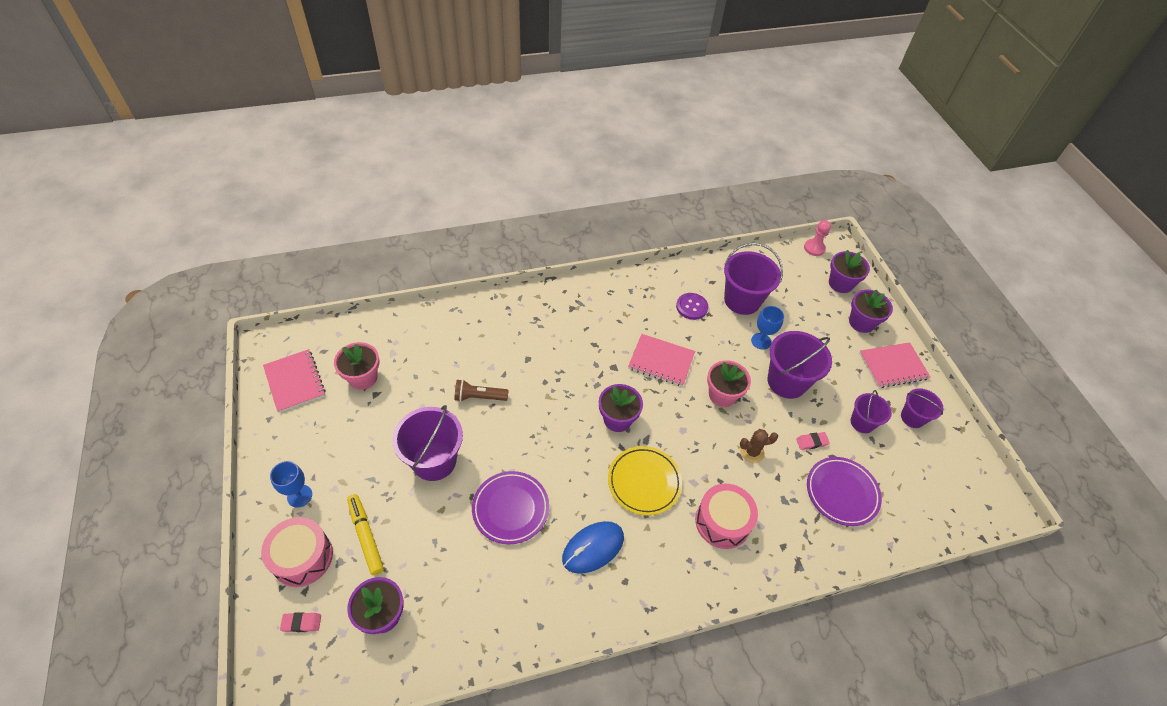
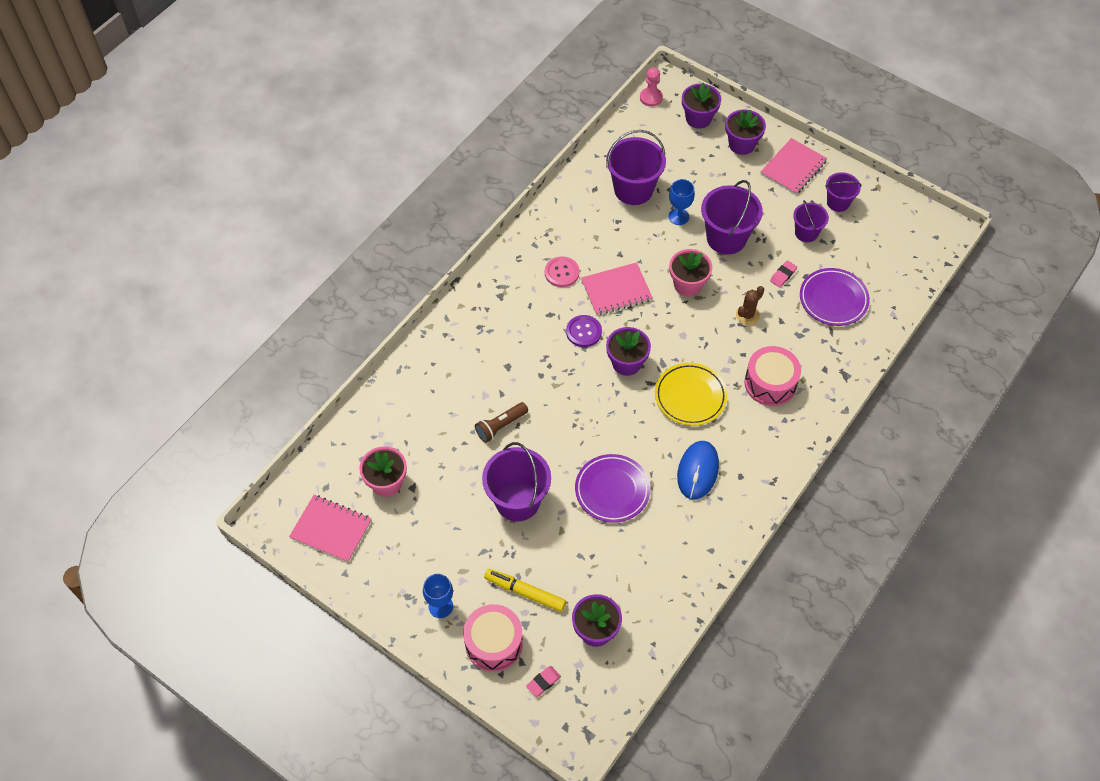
camera: 35 degrees left, 5 degrees up
purple button [676,293,708,320] -> purple button moved to [566,315,602,347]
none -> pink button [545,256,580,287]

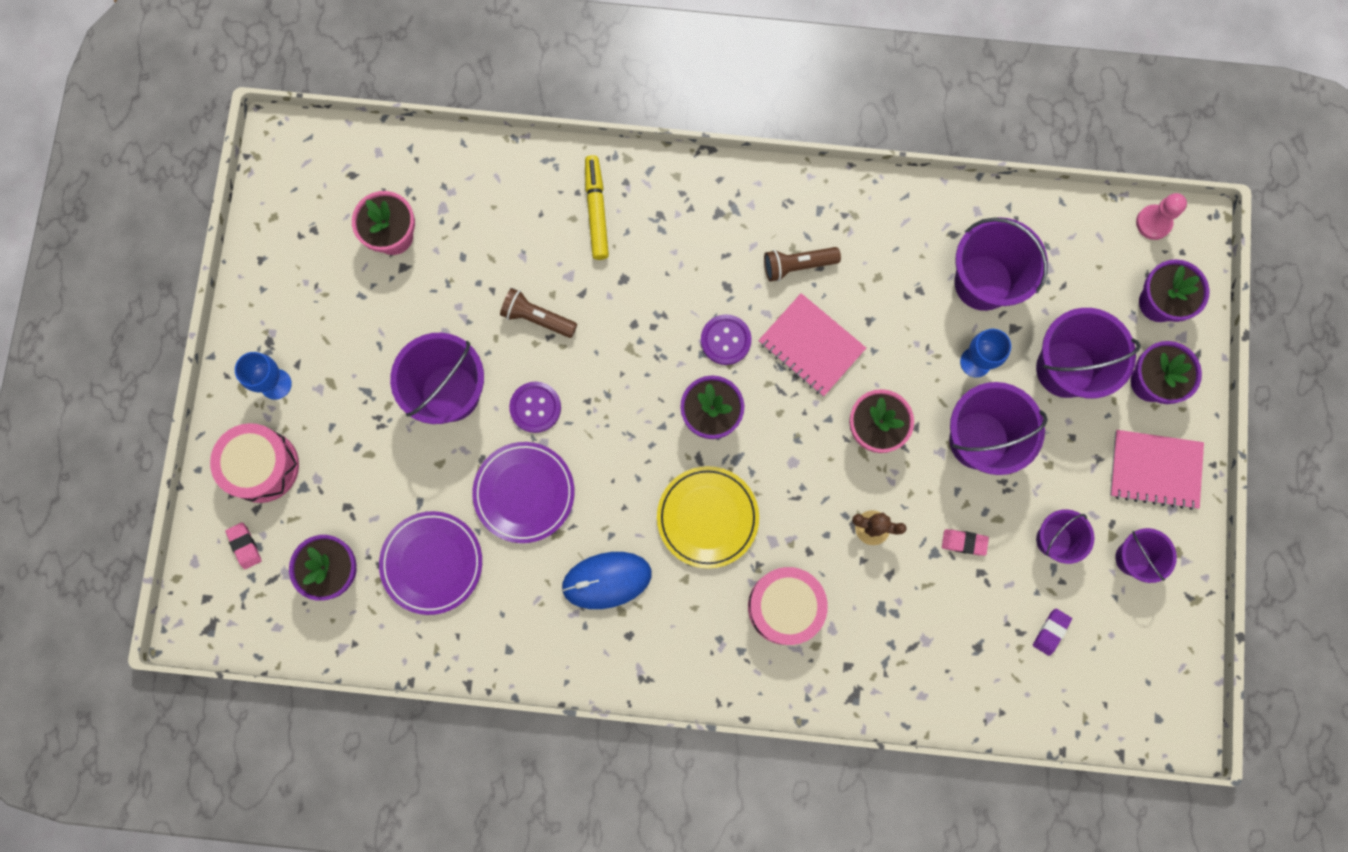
camera: 60 degrees right, 20 degrees up
pink notebook [289,495,372,562] -> none
yellow marker [484,569,566,612] -> yellow marker moved to [585,155,609,260]
pink eraser [526,666,561,697] -> pink eraser turned 45 degrees clockwise [225,522,262,569]
pink button [545,256,580,287] -> brown flashlight [764,247,841,281]
purple plate [800,268,870,326] -> purple plate moved to [379,511,482,615]
none -> purple button [509,382,561,433]
none -> purple eraser [1033,609,1072,656]
none -> purple bucket [1036,308,1141,398]

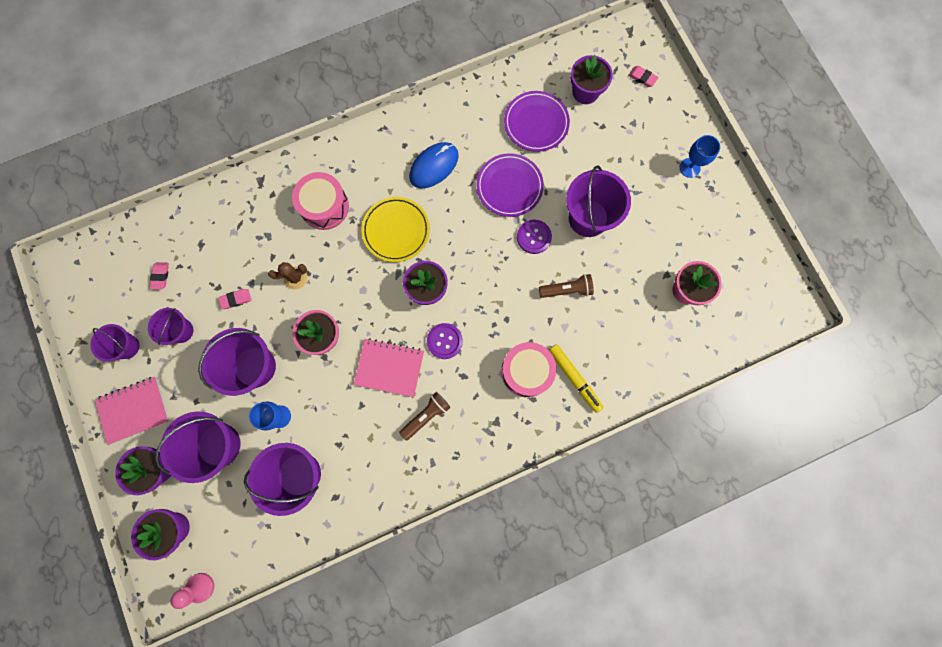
camera: 150 degrees right, 0 degrees up
pink drum [210,423,299,503] -> pink drum moved to [501,342,557,397]
purple eraser [1033,609,1072,656] -> pink eraser [150,262,169,290]

